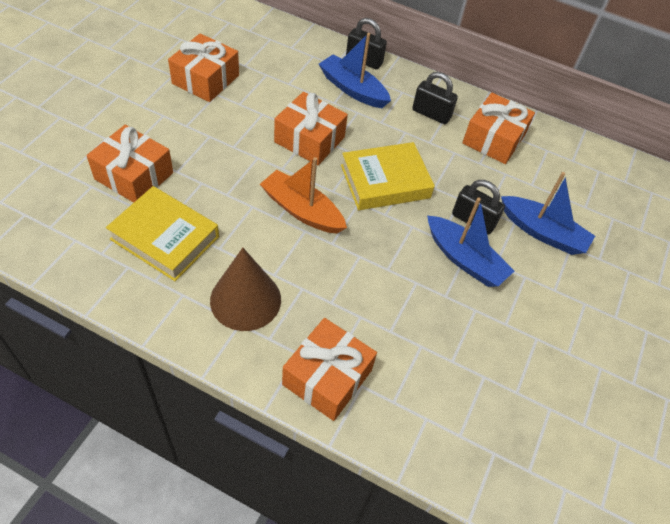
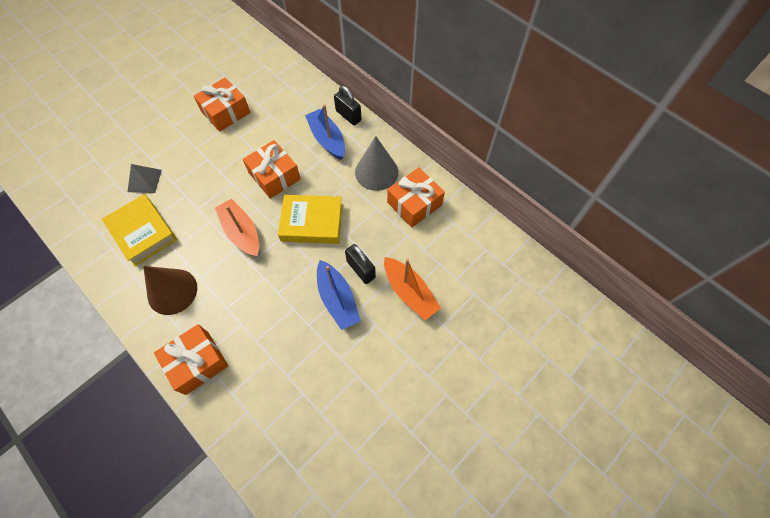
camera: 25 degrees right, 10 degrees up
orange gift [87,125,173,203] -> grey pyramid [128,164,162,193]
black padlock [412,72,458,124] -> grey cone [355,136,398,191]
blue boat [501,172,595,255] -> orange boat [384,257,441,320]

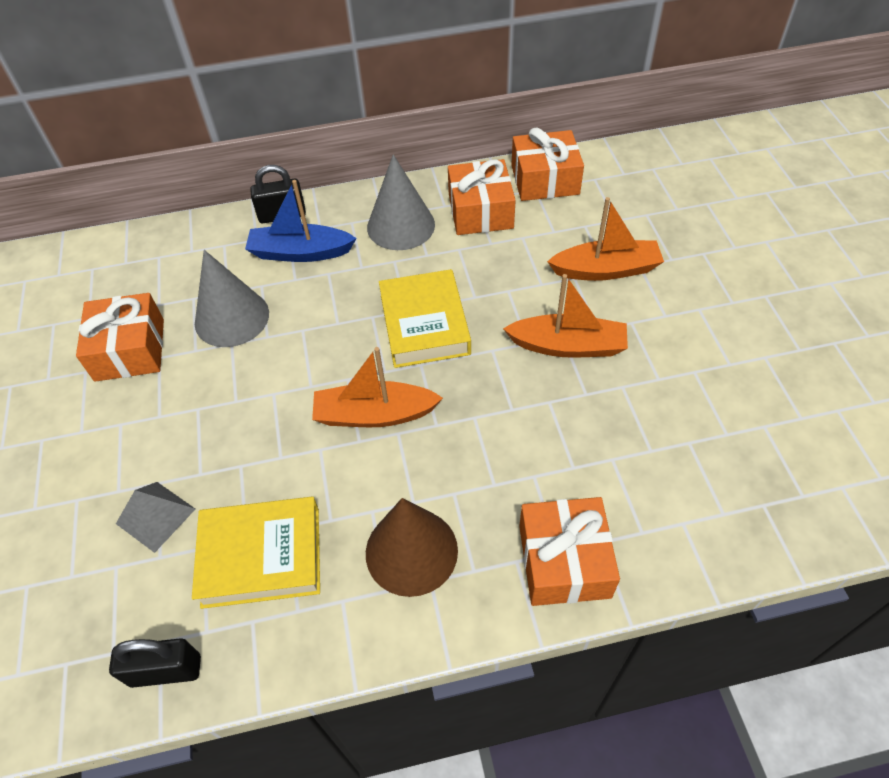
camera: 55 degrees left, 10 degrees down
orange gift [243,140,301,199] -> orange gift moved to [511,127,584,201]
yellow book [278,195,343,244] -> yellow book turned 45 degrees counterclockwise [379,269,471,368]
blue boat [317,260,361,330] -> orange boat [503,274,628,358]
black padlock [345,244,376,284] -> black padlock moved to [109,638,201,688]
none -> grey cone [195,250,269,347]

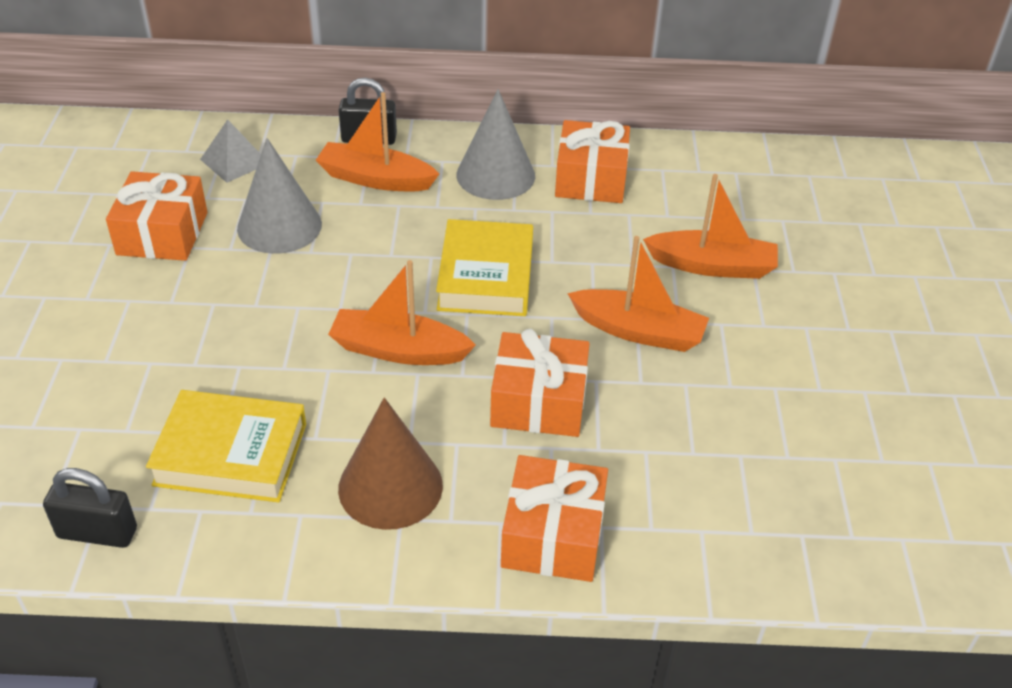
camera: 10 degrees right, 10 degrees down
grey pyramid [116,482,195,553] -> grey pyramid moved to [200,119,261,183]
blue boat [245,180,357,262] -> orange boat [316,92,439,191]
orange gift [511,127,584,201] -> orange gift moved to [490,329,590,437]

